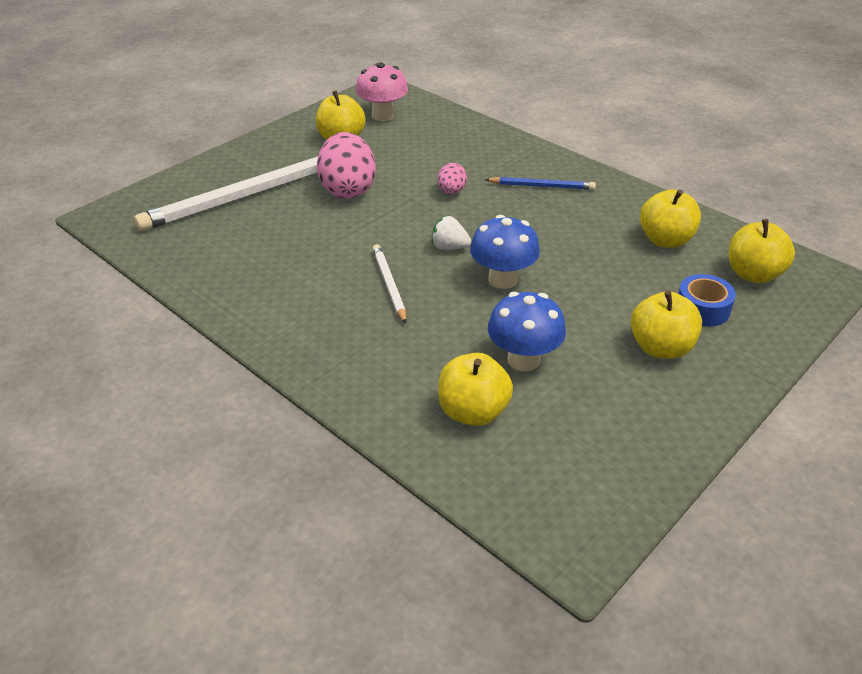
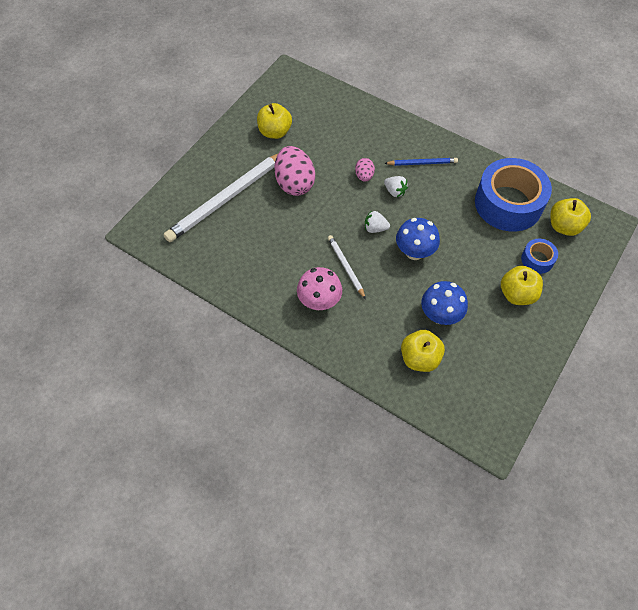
camera: 10 degrees left, 20 degrees up
pink mushroom [355,62,408,121] -> pink mushroom moved to [297,267,342,310]
yellow apple [640,189,701,248] -> blue tape [475,158,552,231]
none -> white strawberry [384,176,408,197]

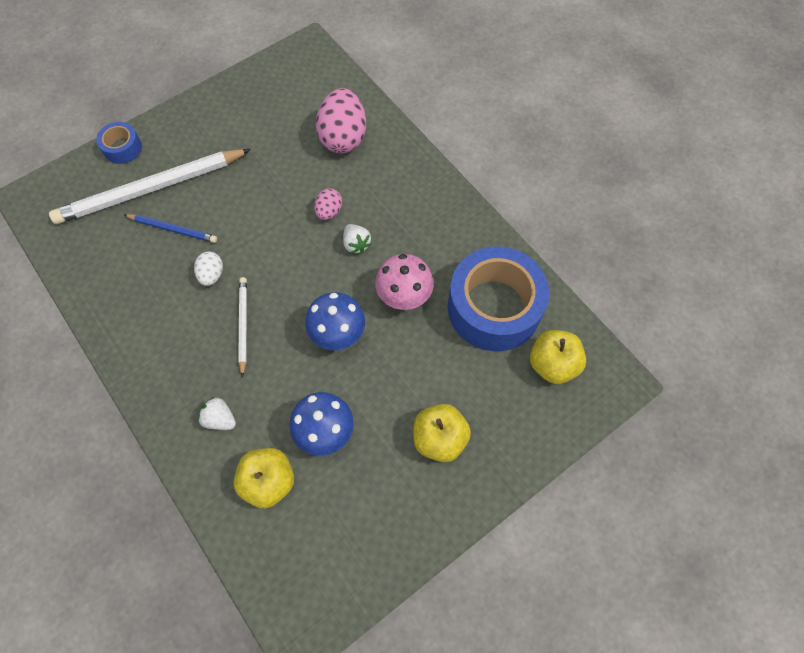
camera: 20 degrees right, 5 degrees up
yellow apple [257,103,292,139] -> none
pink egg [274,146,315,196] -> pink egg moved to [316,88,366,153]
pink mushroom [297,267,342,310] -> pink mushroom moved to [375,254,434,310]
white strawberry [365,211,390,233] -> white strawberry moved to [198,397,236,430]
blue pencil [384,158,458,166] -> blue pencil moved to [124,214,217,243]
blue tape [521,239,558,274] -> blue tape moved to [96,122,142,164]
none -> white egg [194,251,223,286]

